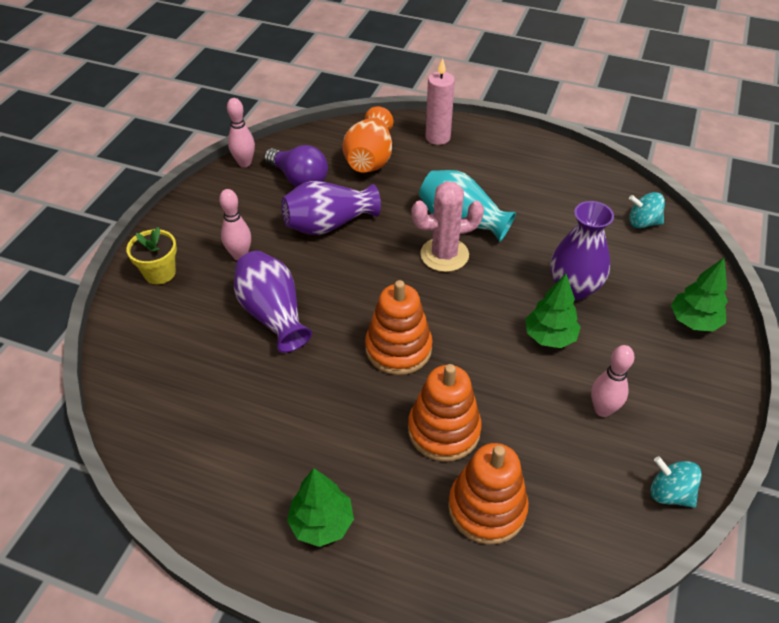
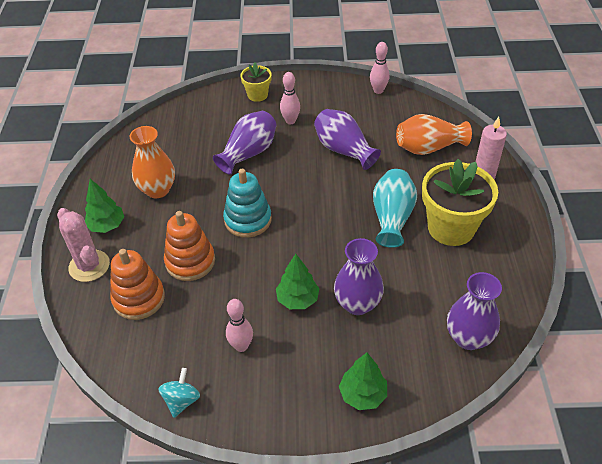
camera: 70 degrees right, 0 degrees up
purple light bulb [264,145,328,187] -> none
orange stacking toy [365,280,433,375] -> turquoise stacking toy [223,169,272,238]
pink cactus [411,181,484,272] -> pink cactus moved to [57,208,110,282]
turquoise spinning top [629,192,665,228] -> purple vase [447,272,502,350]
none -> orange vase [129,126,175,198]
none -> yellow flower pot [422,159,498,246]

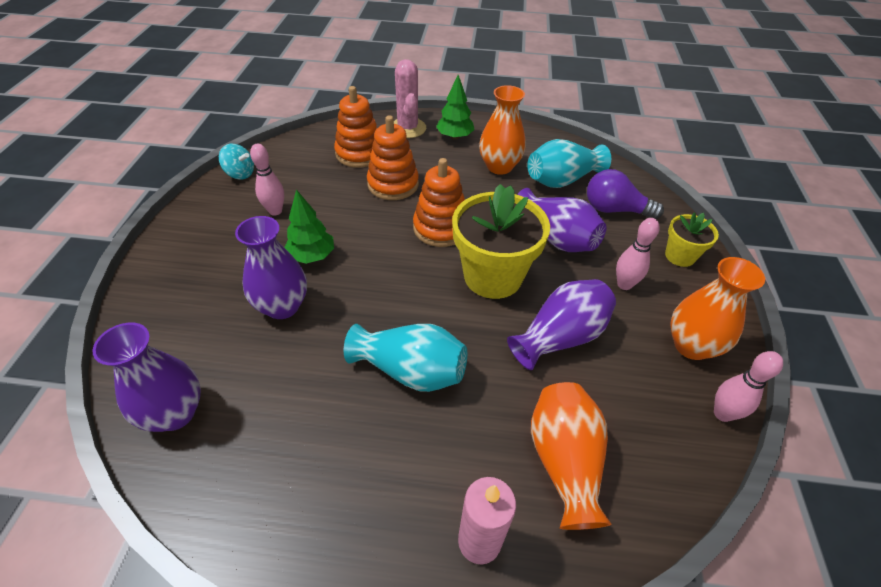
camera: 95 degrees right, 0 degrees up
pink cactus [57,208,110,282] -> pink cactus turned 75 degrees counterclockwise [394,59,426,138]
turquoise stacking toy [223,169,272,238] -> orange stacking toy [413,158,465,247]
green tree [339,353,387,410] -> none
yellow flower pot [422,159,498,246] -> yellow flower pot moved to [452,184,550,299]
none -> turquoise vase [527,139,611,188]
none -> purple light bulb [587,169,664,219]
none -> orange vase [670,257,765,360]

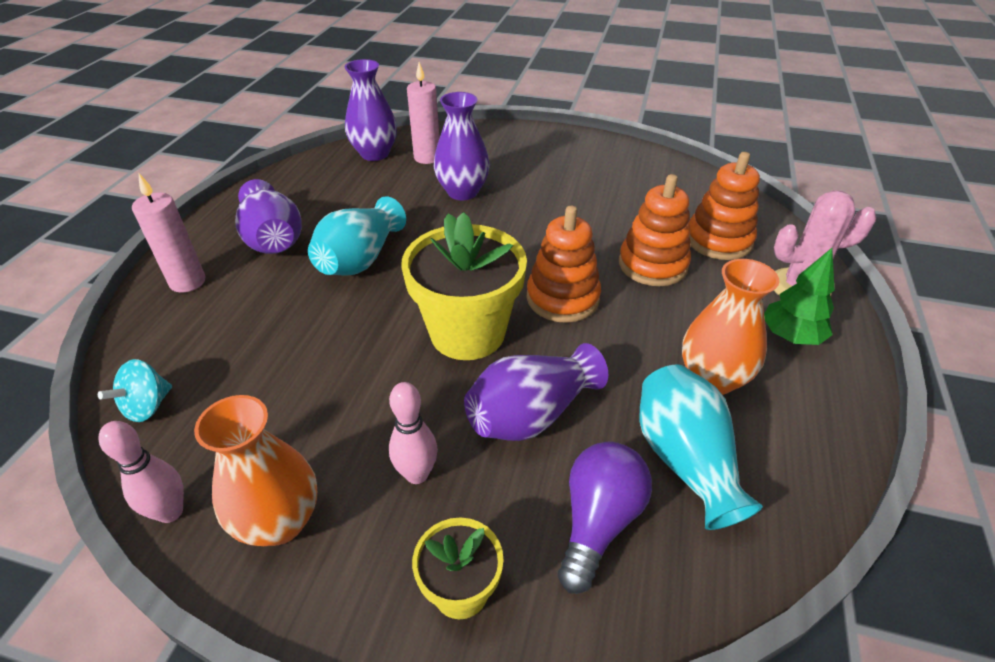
camera: 100 degrees right, 5 degrees down
turquoise spinning top [219,144,254,179] -> turquoise spinning top moved to [98,359,172,422]
pink bowling pin [250,144,284,215] -> none
green tree [284,189,334,264] -> none
purple vase [507,279,616,370] -> purple vase moved to [235,179,302,254]
orange vase [531,382,611,530] -> none
none -> pink candle [407,62,439,164]

